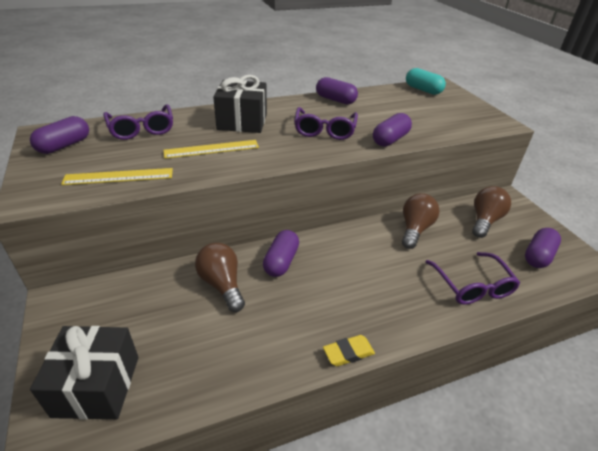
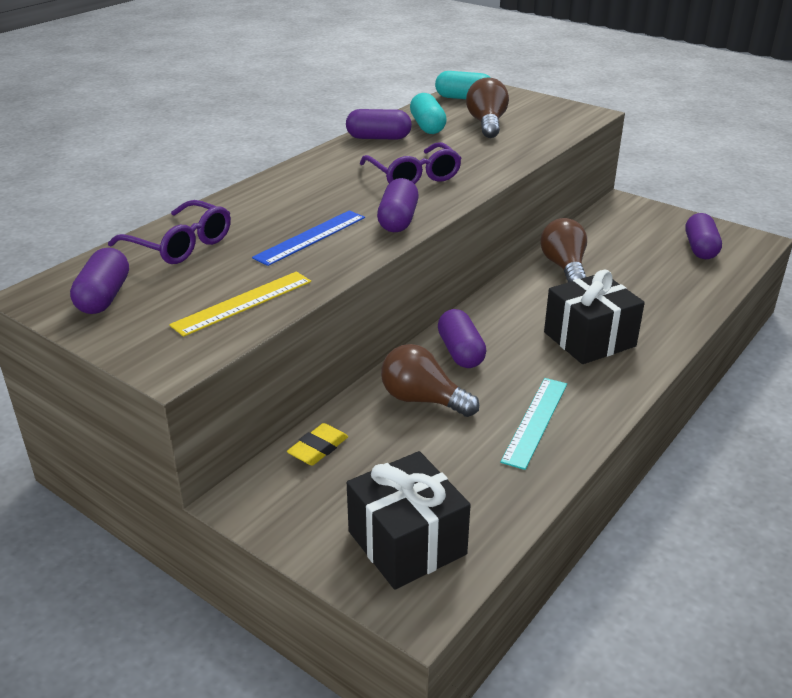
camera: 30 degrees left, 5 degrees down
yellow ruler [163,140,259,159] -> blue ruler [252,210,365,266]
black gift [213,75,267,133] -> black gift moved to [544,270,645,364]
yellow eraser [323,335,375,366] -> yellow eraser moved to [287,423,348,465]
purple capsule [373,113,412,147] -> purple capsule moved to [377,178,419,232]
purple glasses [425,252,520,305] -> none
brown light bulb [472,186,511,238] -> brown light bulb moved to [466,77,509,138]
none -> turquoise capsule [410,93,447,134]
none -> turquoise ruler [500,378,567,470]

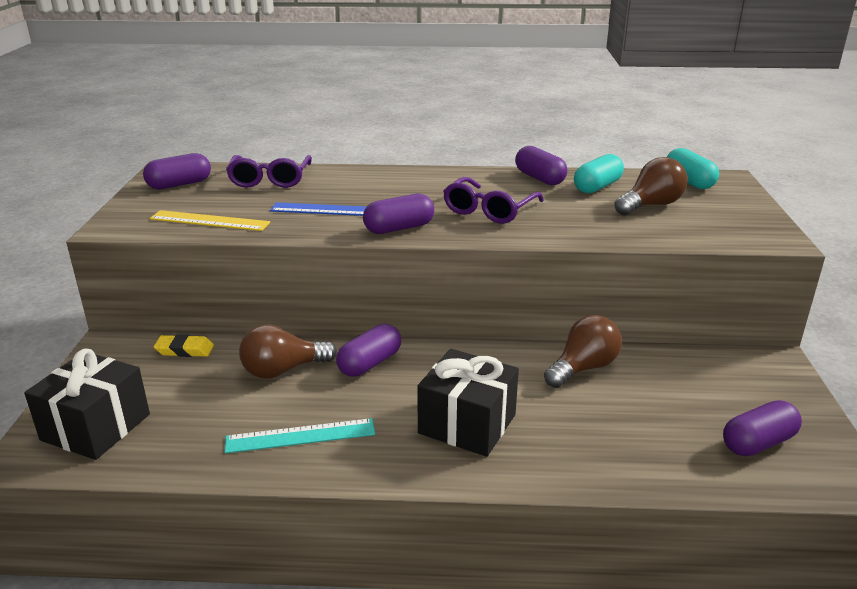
camera: 55 degrees right, 5 degrees down
brown light bulb [381,344,479,417] -> brown light bulb turned 105 degrees counterclockwise [239,325,337,379]

